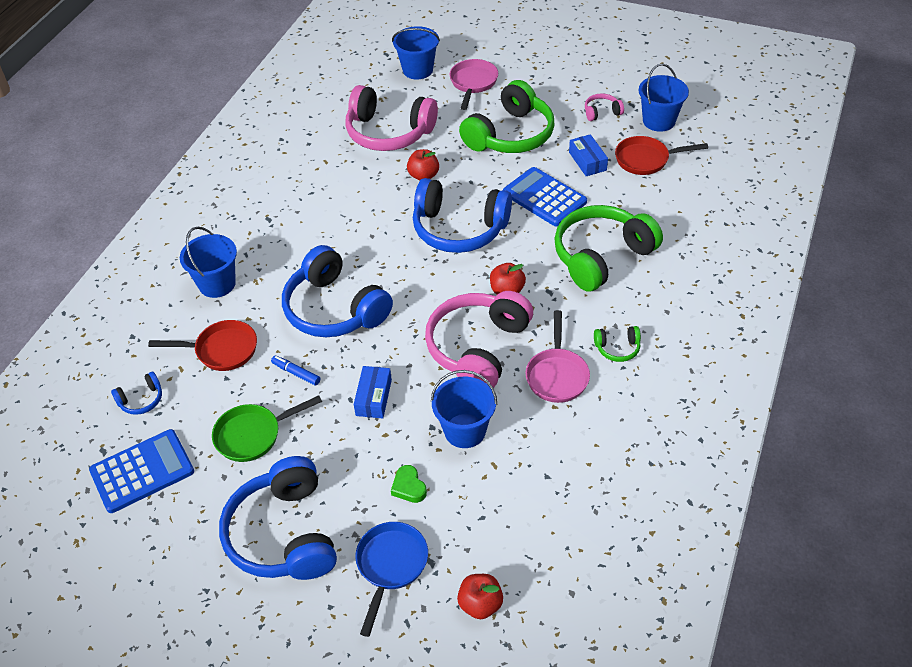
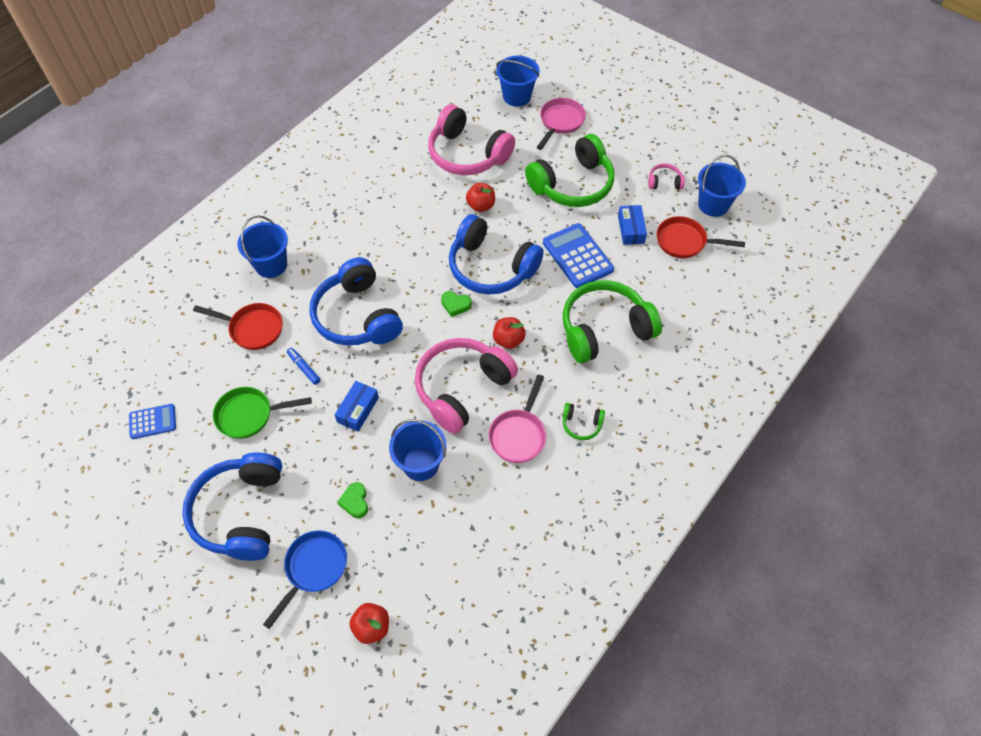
camera: 15 degrees right, 10 degrees up
blue calculator [89,429,194,513] -> blue calculator [129,404,176,439], size x0.58
blue headphones [111,372,162,415] -> none
none -> green heart [441,291,472,317]

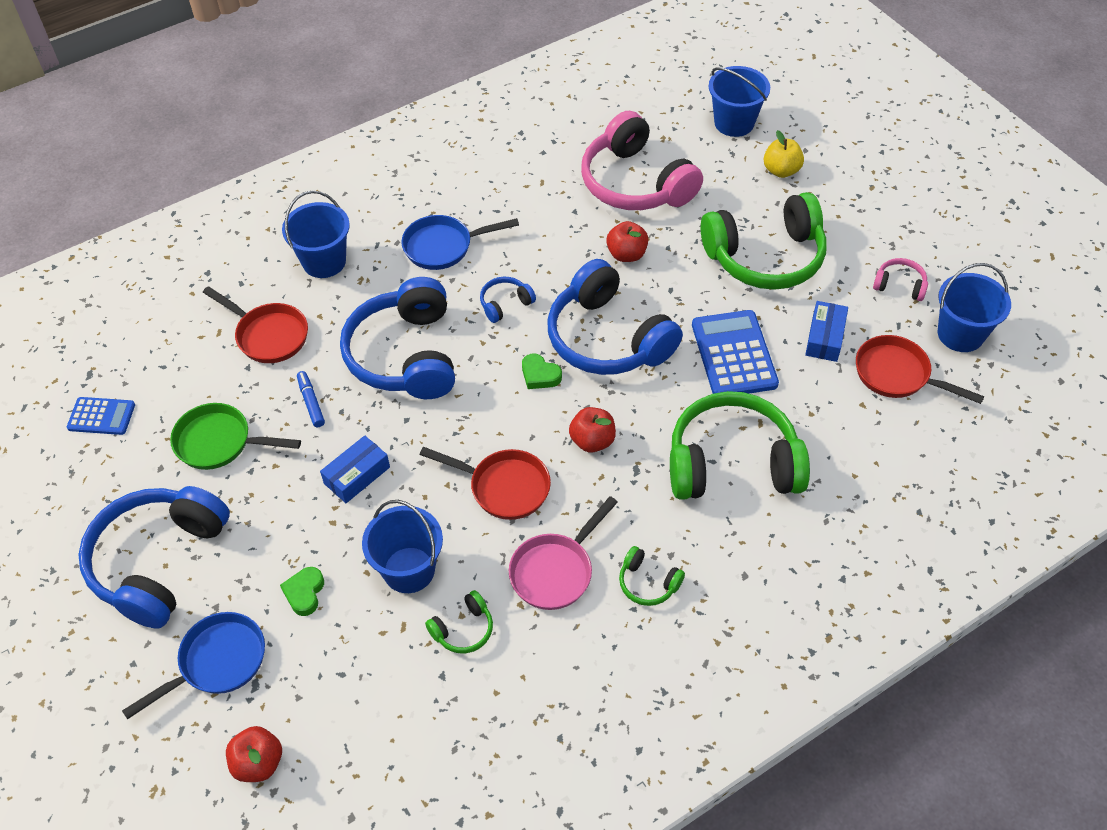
camera: 20 degrees right, 5 degrees down
pink headphones [415,338,518,434] -> red pan [420,447,551,520]
pink pan [536,98,586,150] -> yellow apple [764,130,804,178]
none -> blue pan [401,215,519,270]
none -> green headphones [425,590,493,653]
none -> blue headphones [480,277,536,323]

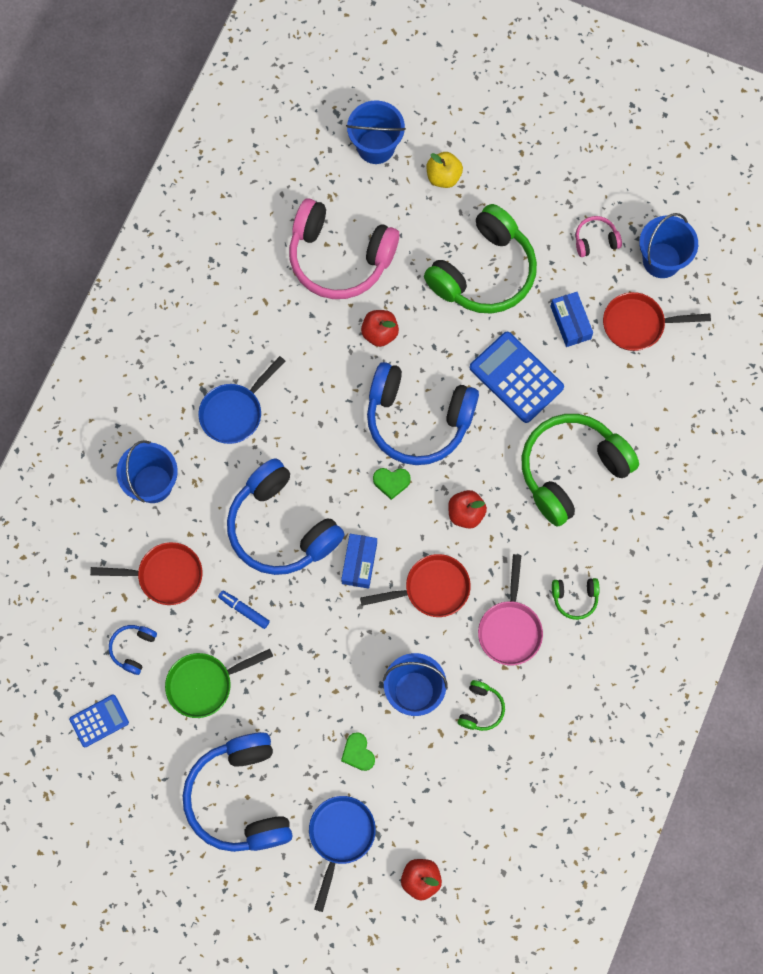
camera: 35 degrees left, 20 degrees up
blue box [320,435,390,503] -> blue box moved to [341,534,377,589]
blue headphones [480,277,536,323] -> blue headphones moved to [109,625,157,675]

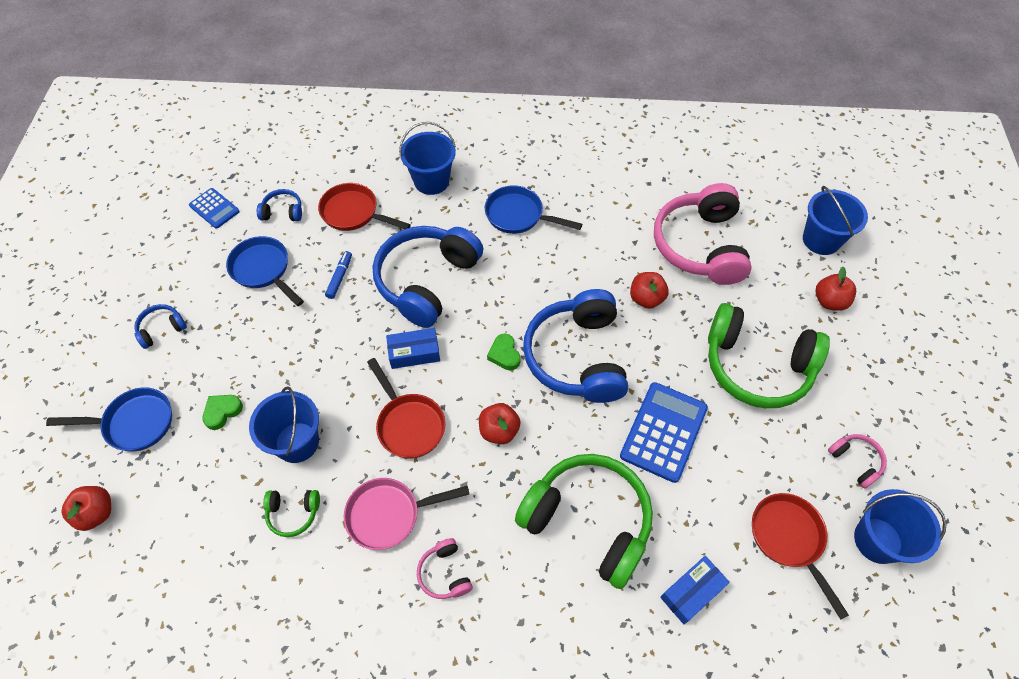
camera: 70 degrees right, 15 degrees down
red pan [90,542,203,605] -> red pan turned 135 degrees clockwise [318,183,411,231]
green pan [165,649,273,718] -> blue pan [226,236,304,306]
blue headphones [183,732,293,852] -> blue headphones [134,304,187,349], size x0.43
yellow apple [427,152,463,188] -> red apple [816,267,856,311]
blue box [550,292,593,347] -> blue box moved to [660,556,730,624]
green headphones [552,578,600,620] -> pink headphones [417,538,473,599]

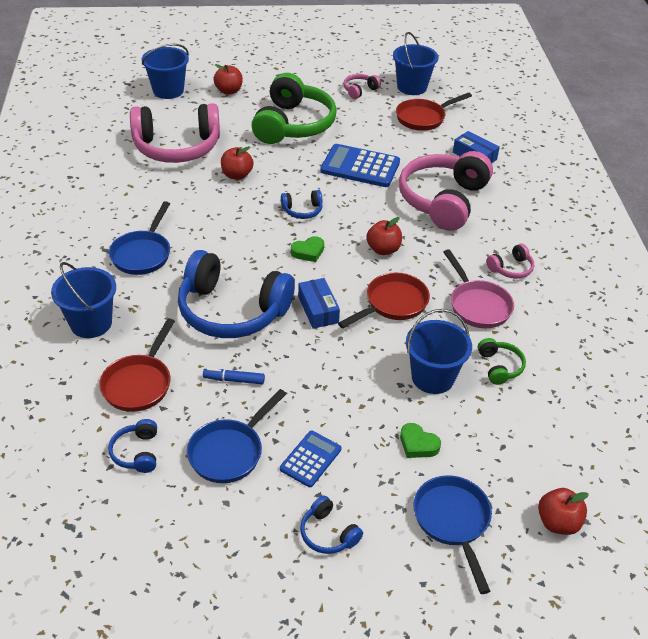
camera: 100 degrees left, 15 degrees down
blue calculator [189,188,240,229] -> blue calculator moved to [280,431,341,487]
green headphones [515,454,653,589] -> pink headphones [399,151,493,231]
blue headphones [523,289,628,403] -> blue headphones [281,190,322,219], size x0.43

